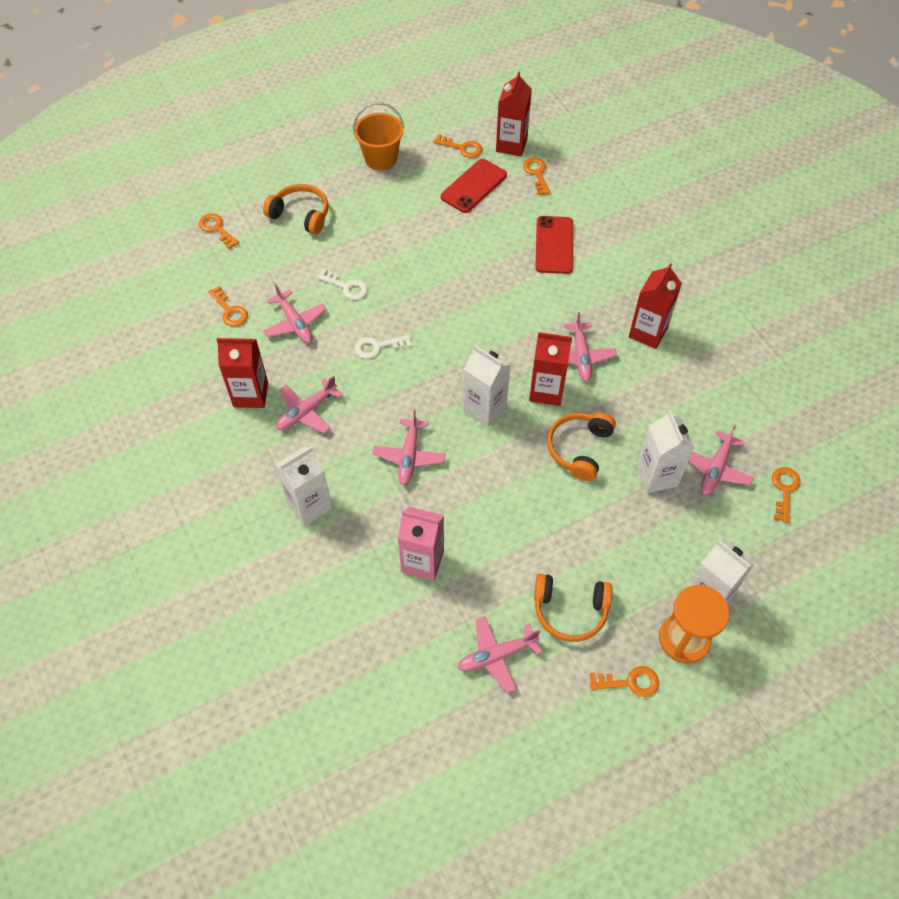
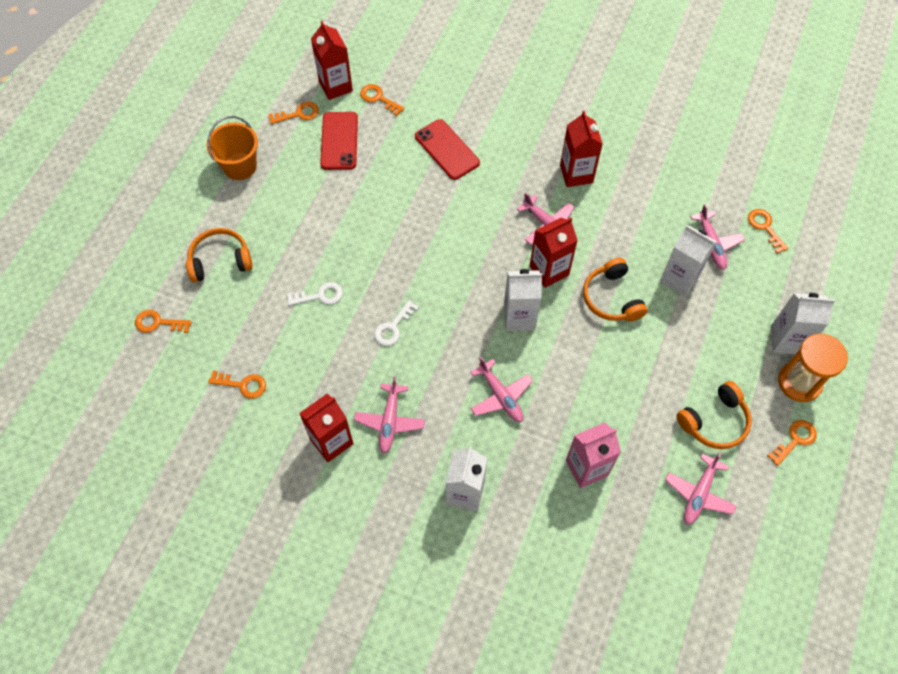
camera: 40 degrees left, 5 degrees up
pink plane [263,284,326,343] -> none

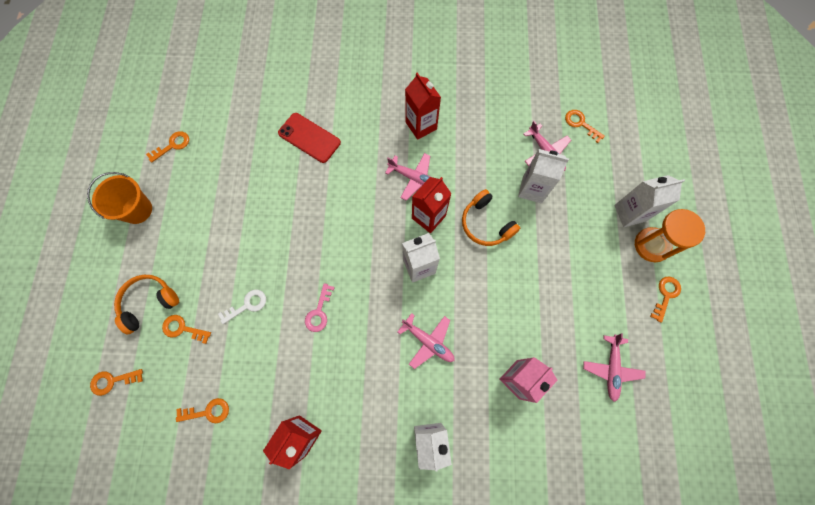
camera: 20 degrees left, 10 degrees up
red carton [311,21,353,100] -> none
red phone [320,112,358,170] -> none
pink plane [354,377,425,453] -> none
orange key [360,84,404,116] -> orange key moved to [162,315,211,344]
white key [374,300,419,346] -> pink key [305,283,335,332]
orange headphones [676,381,752,449] -> none

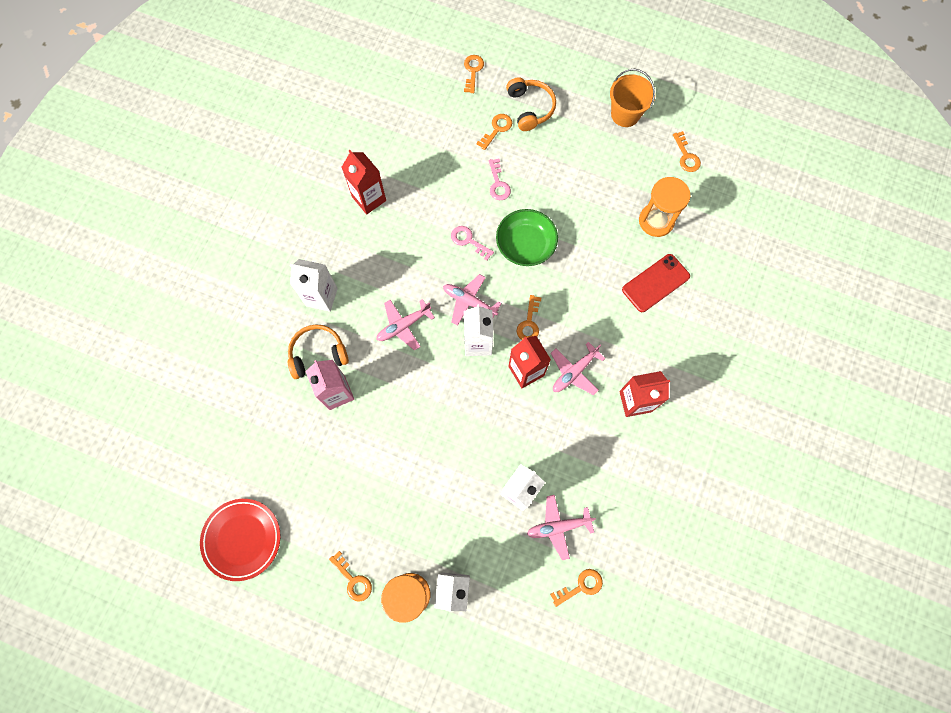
camera: 110 degrees right, 0 degrees up
orange key [176,398,229,423] -> orange key moved to [517,295,542,340]
white key [218,290,266,324] -> pink key [489,159,511,200]
orange headphones [462,189,520,246] -> orange headphones moved to [288,324,349,379]
pink plane [583,333,645,402] -> pink plane moved to [443,274,501,325]
none -> red plate [200,499,281,581]
none -> green bowl [496,209,558,266]
none -> orange hourglass [639,177,691,237]

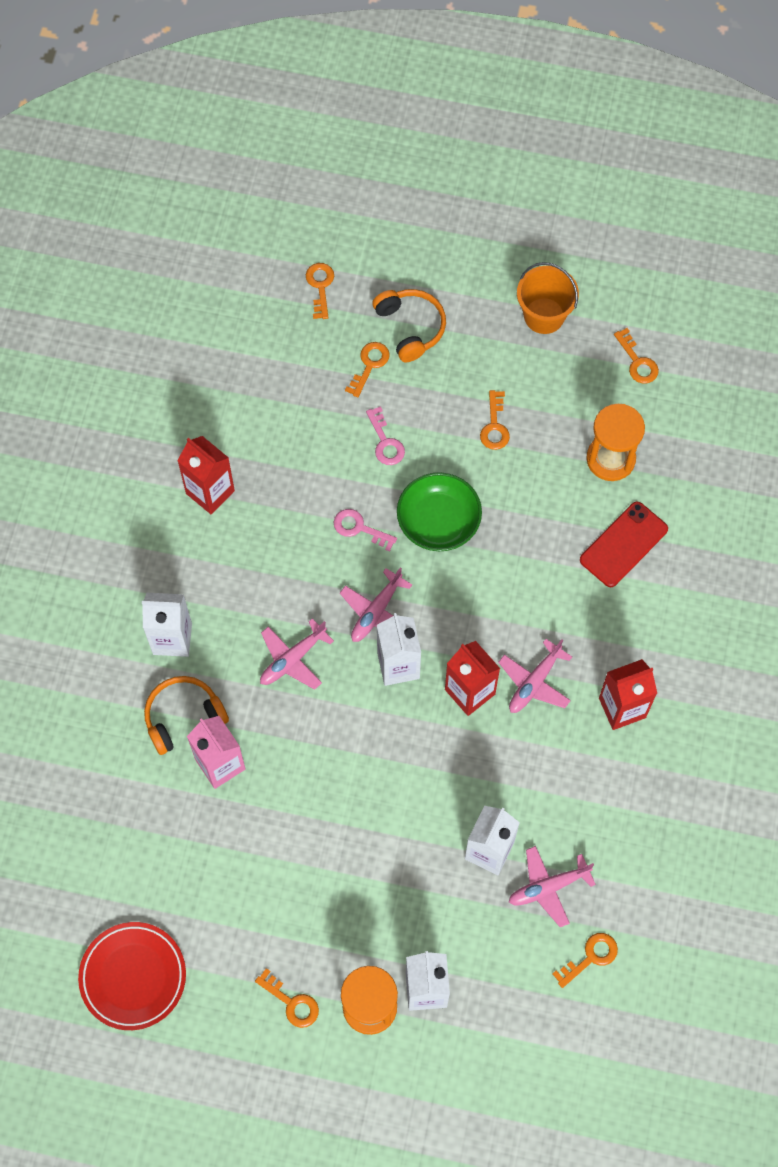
camera: 10 degrees left, 5 degrees down
pink plane [443,274,501,325] -> pink plane turned 75 degrees counterclockwise [340,567,412,642]
orange key [517,295,542,340] -> orange key moved to [480,390,510,450]

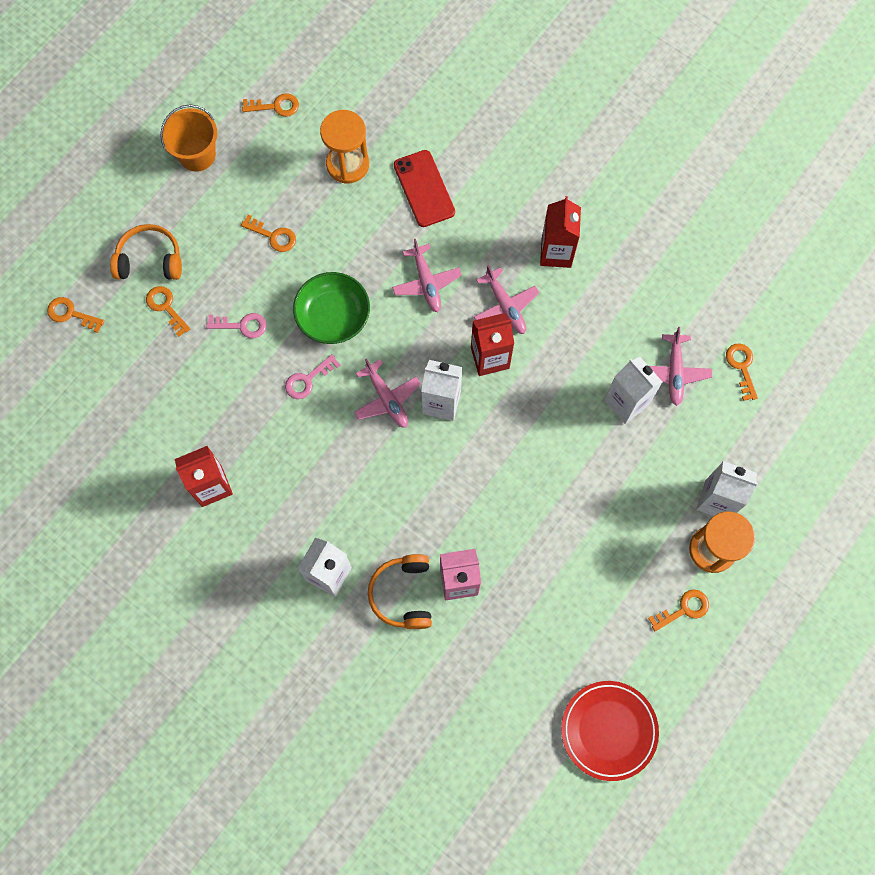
camera: 65 degrees left, 5 degrees up
pink plane [260,618,334,690] -> pink plane moved to [392,239,462,312]

